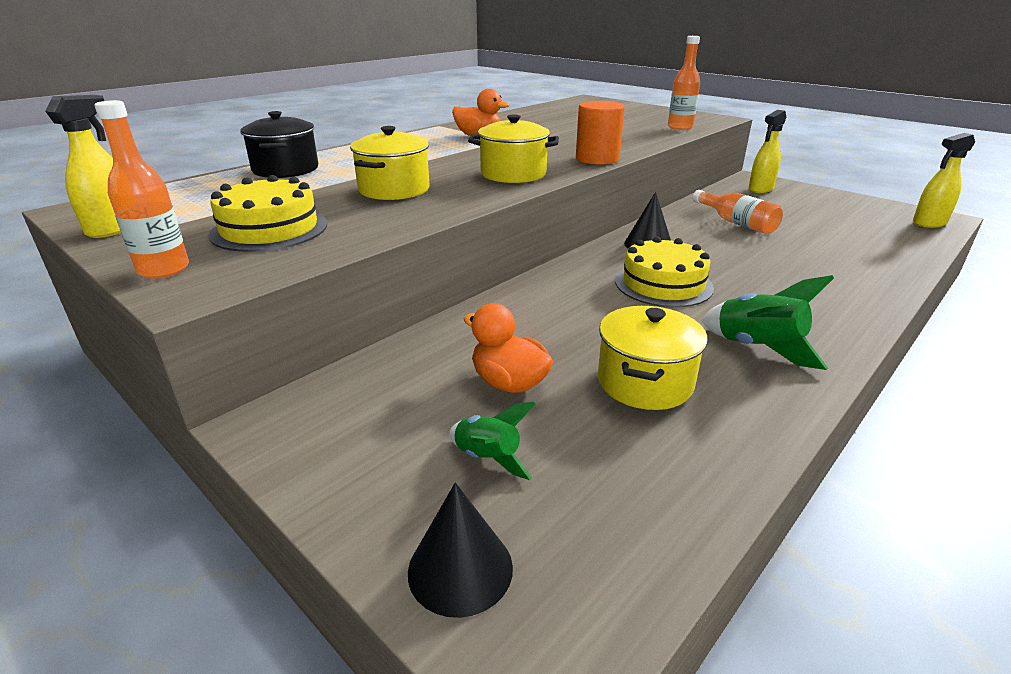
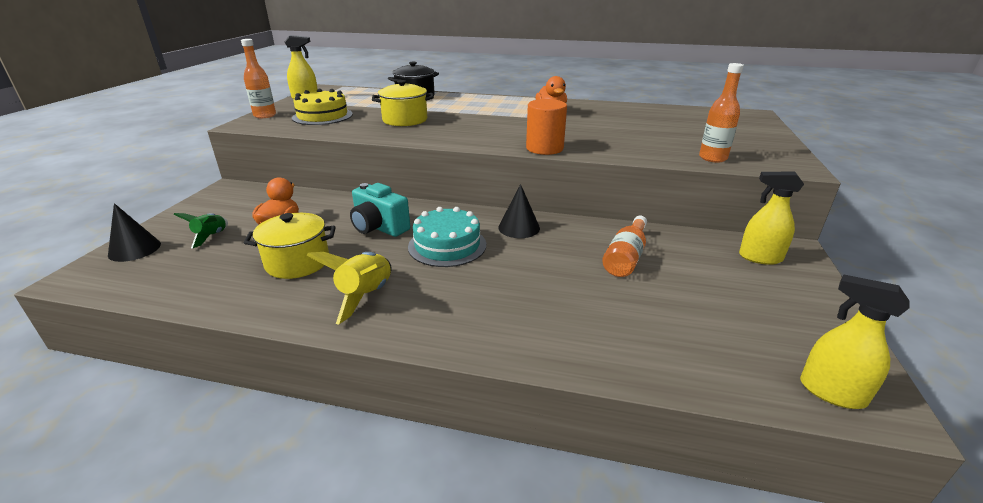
camera: 60 degrees right, 0 degrees up
yellow pot [468,114,559,183] -> none
yellow cake [615,236,714,307] -> turquoise cake [408,207,486,267]
green rocket [701,275,834,370] -> yellow rocket [306,252,392,325]
none -> turquoise camera [350,183,410,237]

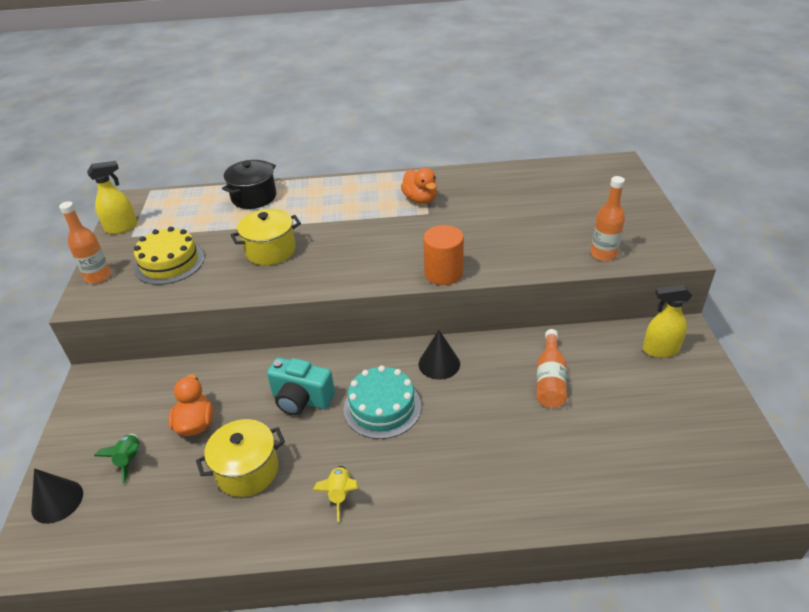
camera: 15 degrees left, 10 degrees up
yellow rocket [306,252,392,325] -> yellow rocket [313,466,358,522], size x0.64
yellow spray bottle [800,274,910,409] -> none

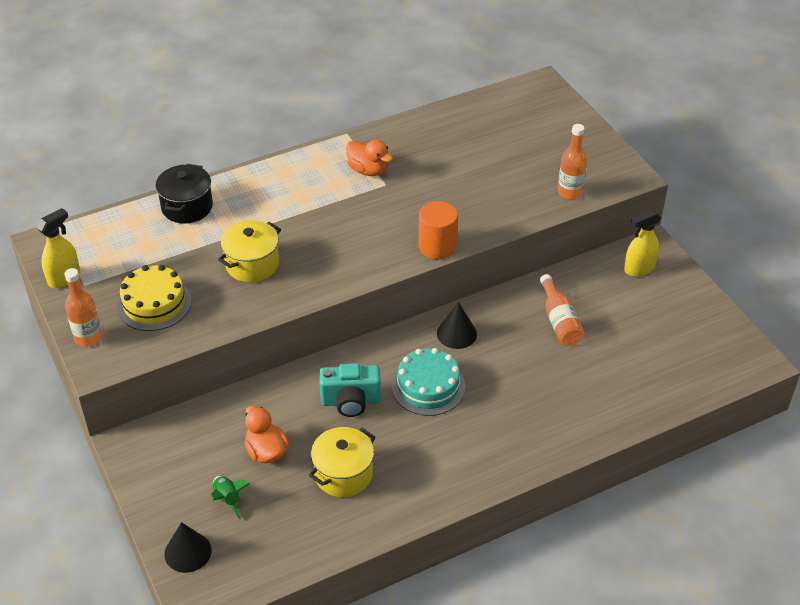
camera: 25 degrees left, 5 degrees up
yellow rocket [313,466,358,522] -> none

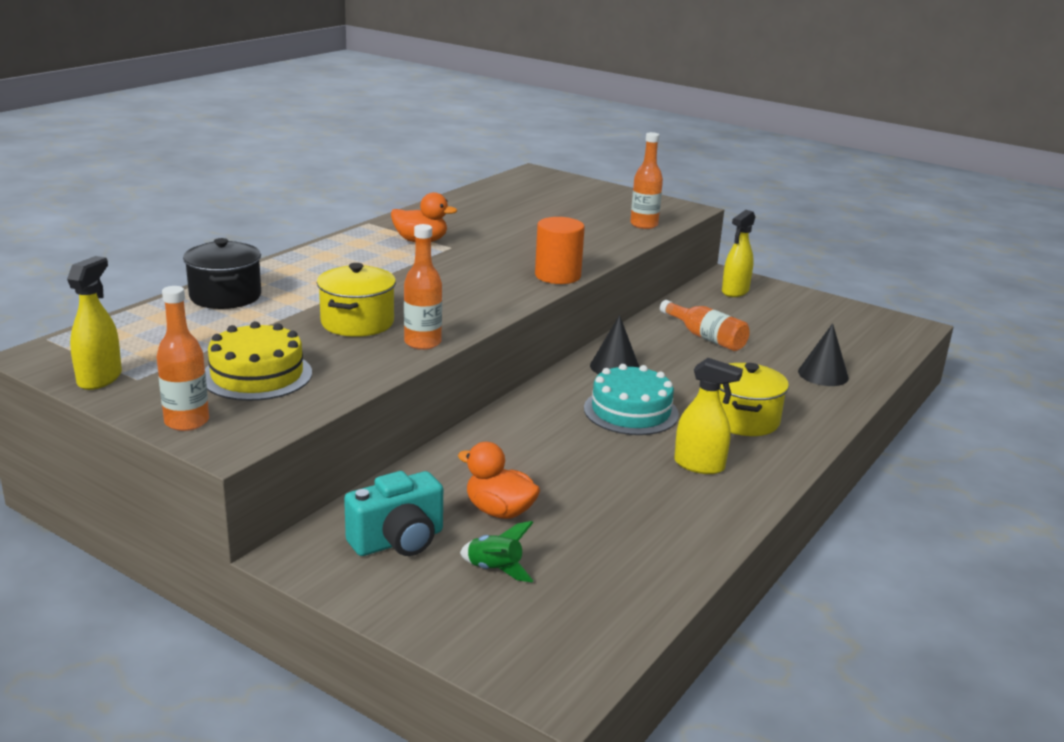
camera: 30 degrees left, 20 degrees down
black cone [164,522,212,573] -> black cone moved to [798,323,849,386]
yellow pot [309,427,376,497] -> yellow pot moved to [719,363,789,436]
turquoise camera [319,363,381,417] -> turquoise camera moved to [344,471,443,556]
none -> orange bottle [404,224,442,350]
none -> yellow spray bottle [674,358,743,474]

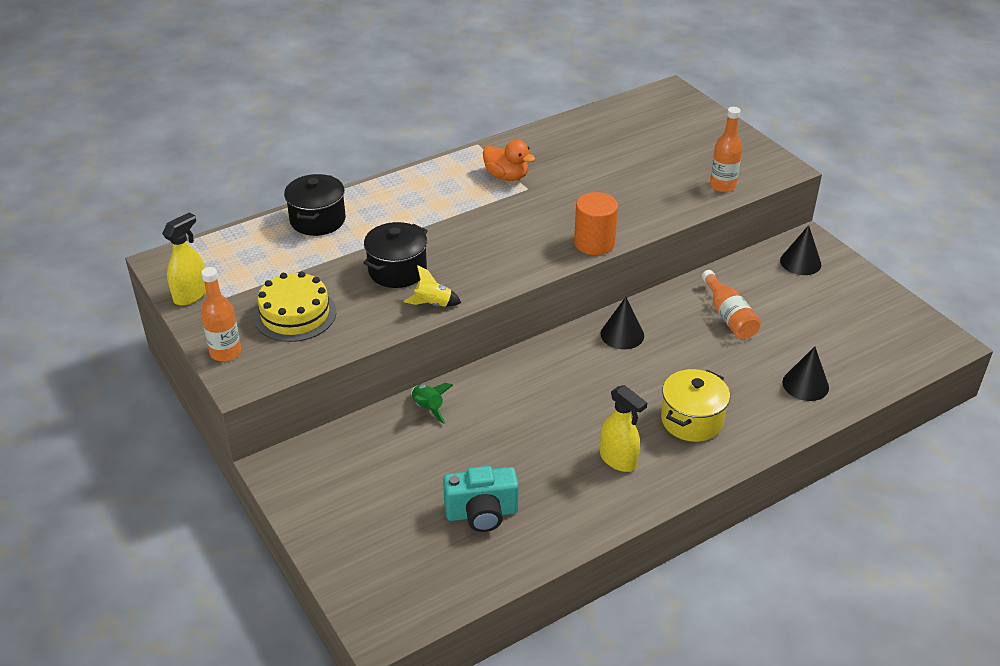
camera: 25 degrees right, 15 degrees up
yellow pot [317,263,396,337] -> black pot [363,222,428,288]
turquoise camera [344,471,443,556] -> turquoise camera moved to [443,466,519,532]
orange bottle [404,224,442,350] -> yellow rocket [404,265,461,307]
orange duck [458,442,540,519] -> none
green rocket [460,521,534,582] -> green rocket moved to [411,383,453,424]
turquoise cake [584,364,679,435] -> none
yellow spray bottle [722,210,755,297] -> black cone [780,225,822,275]

